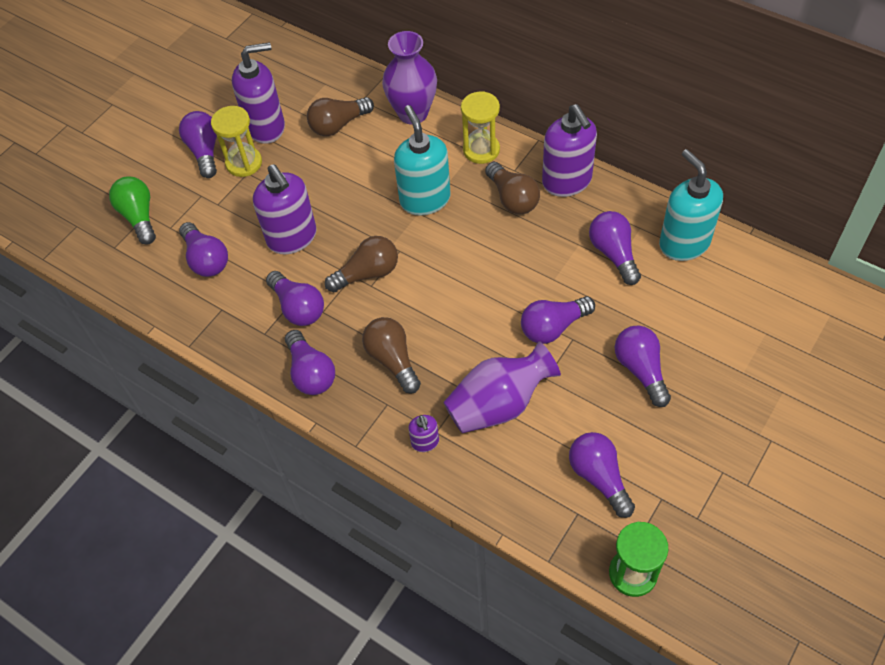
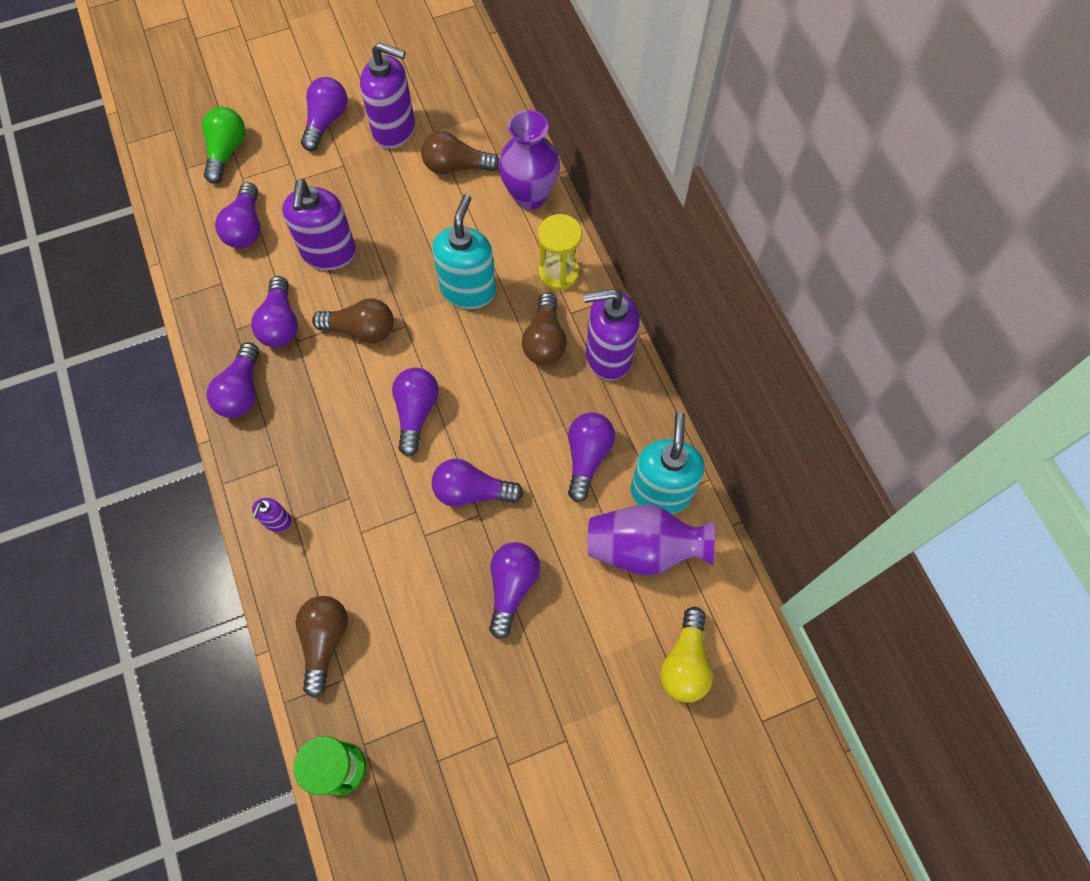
camera: 30 degrees right, 10 degrees up
yellow hourglass [211,106,262,177] -> none
brown light bulb [362,317,421,394] -> brown light bulb moved to [296,596,348,698]
purple vase [443,341,561,433] -> purple vase moved to [587,504,715,576]
purple soap dispenser [542,104,597,197] -> purple soap dispenser turned 75 degrees clockwise [584,289,640,380]
purple light bulb [569,432,635,518] -> purple light bulb moved to [392,368,439,457]
none -> yellow light bulb [660,607,713,703]

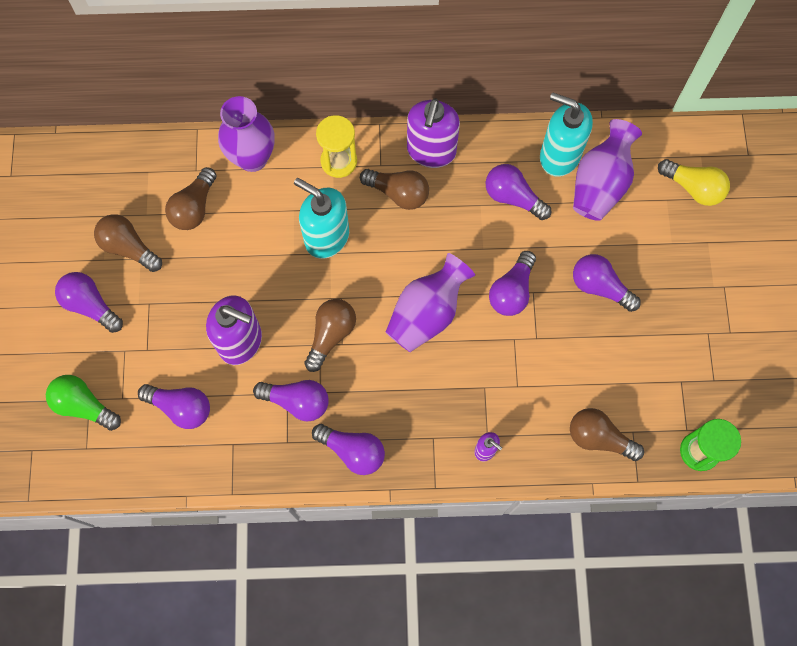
camera: 70 degrees left, 5 degrees up
purple soap dispenser [360,42,415,149] -> brown light bulb [94,214,162,272]
purple light bulb [392,368,439,457] -> purple vase [386,253,475,352]

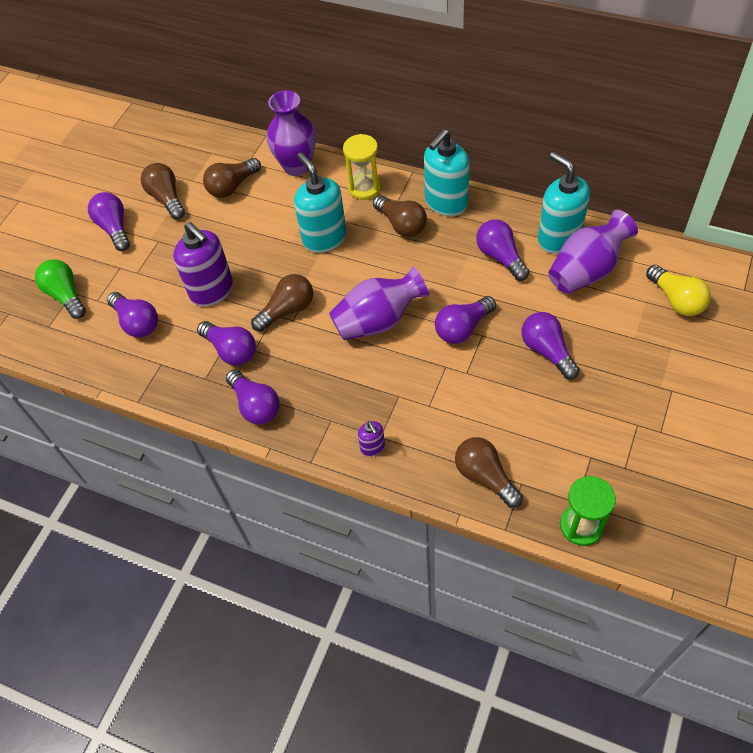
camera: 30 degrees right, 15 degrees down
purple soap dispenser [407,98,460,168] -> turquoise soap dispenser [424,129,470,216]

